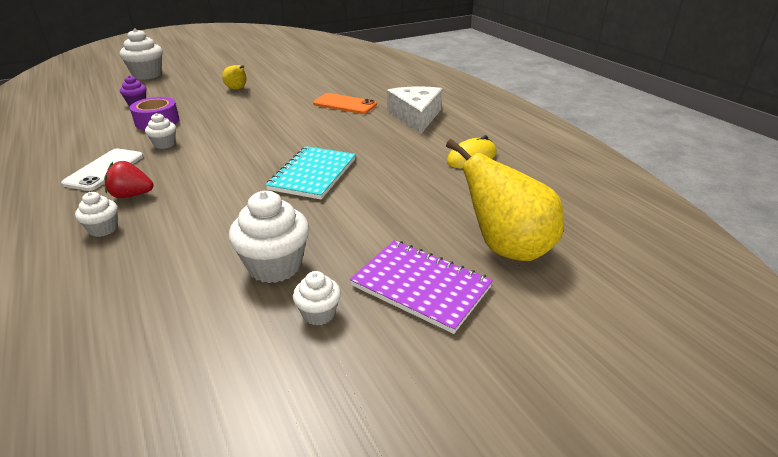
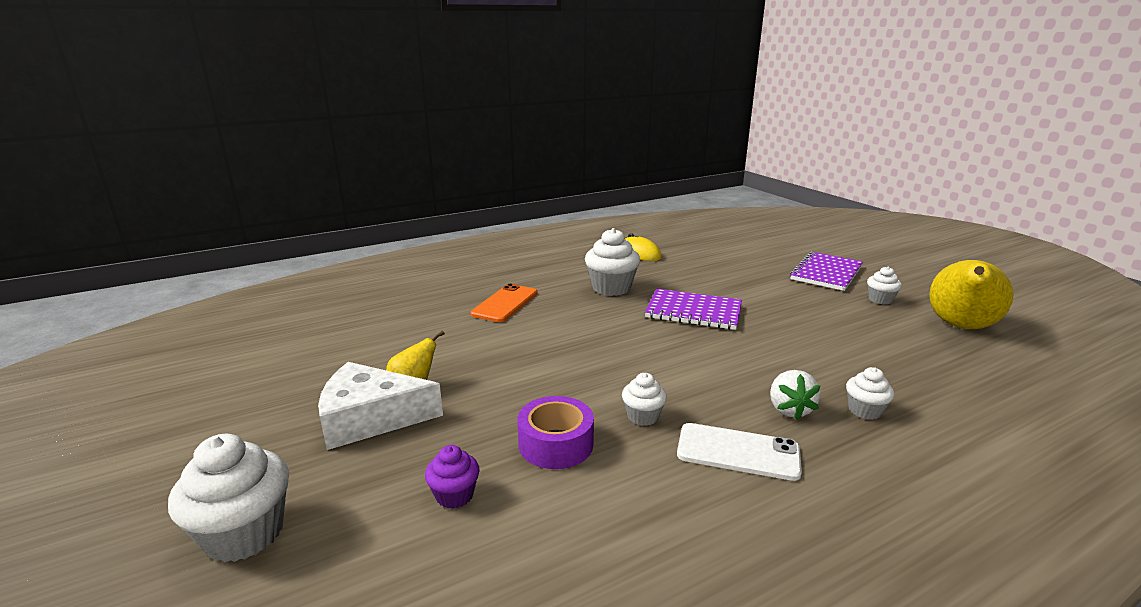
camera: 90 degrees left, 10 degrees down
red strawberry [104,161,154,198] -> white strawberry [770,370,820,420]
white cupcake [229,191,309,283] -> white cupcake moved to [585,228,640,296]
turquoise notebook [265,146,356,199] -> purple notebook [645,289,742,330]
white cheese [387,86,443,134] -> white cheese moved to [318,362,443,450]
yellow pear [446,139,564,261] -> yellow pear moved to [929,260,1014,329]

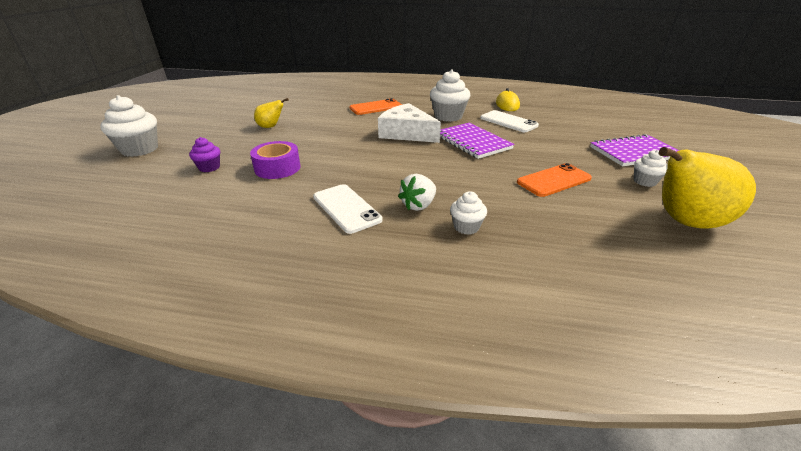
camera: 40 degrees right, 10 degrees up
white cheese [318,362,443,450] -> white cheese moved to [378,103,441,143]
white cupcake [622,373,667,426] -> none
none -> white phone [480,110,539,132]
none -> orange phone [517,163,592,197]

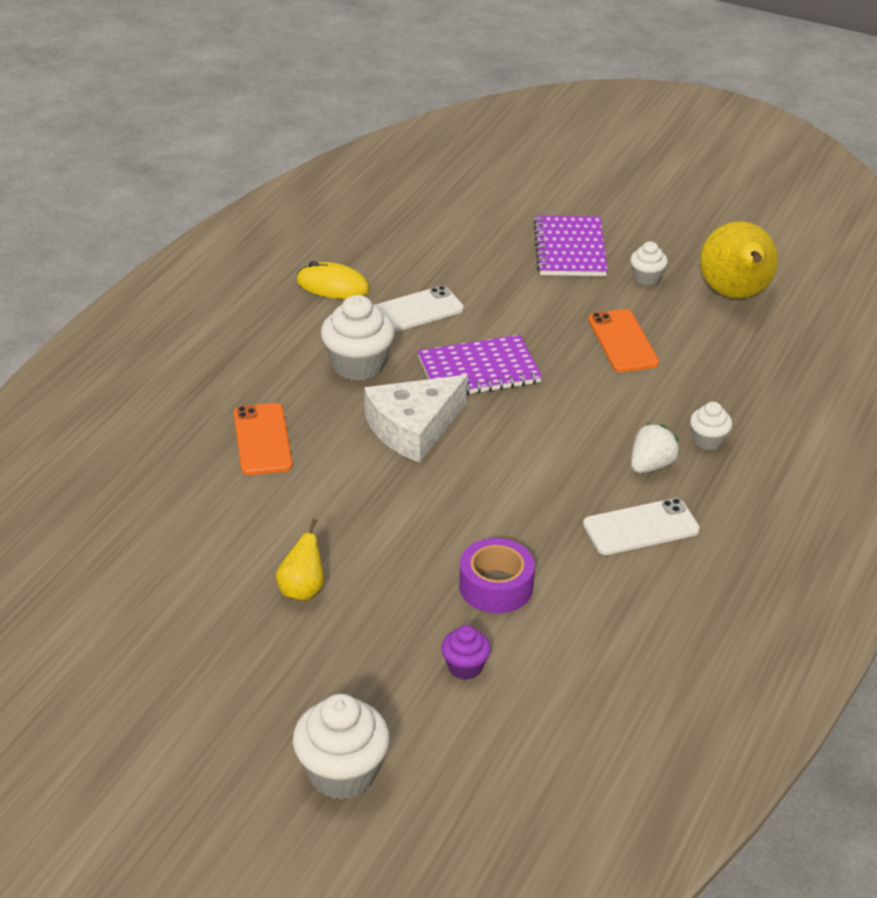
camera: 75 degrees left, 5 degrees up
white strawberry [398,174,436,211] -> white strawberry turned 105 degrees counterclockwise [631,423,680,473]

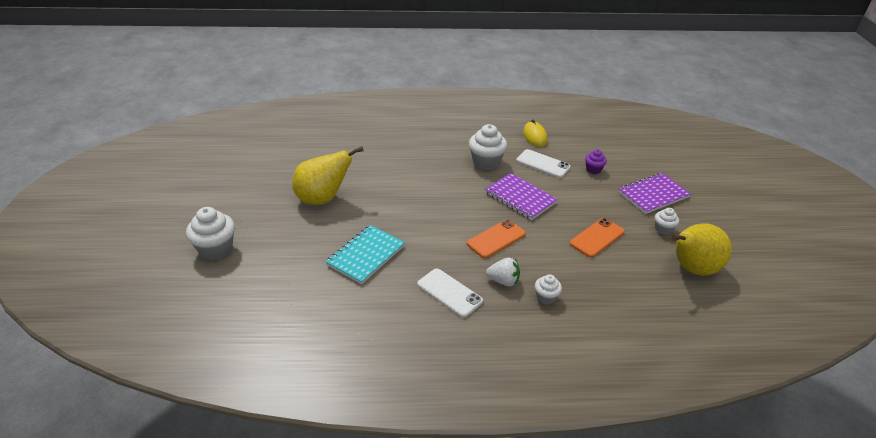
camera: 60 degrees right, 0 degrees up
orange phone [234,403,293,475] -> orange phone moved to [467,219,526,258]
yellow pear [276,518,324,601] -> yellow pear [292,146,364,205], size x1.99
white cheese [364,375,468,463] -> none
purple cupcake [441,625,491,680] -> purple cupcake moved to [585,149,607,174]
purple tape [459,538,535,613] -> turquoise notebook [325,225,405,284]

